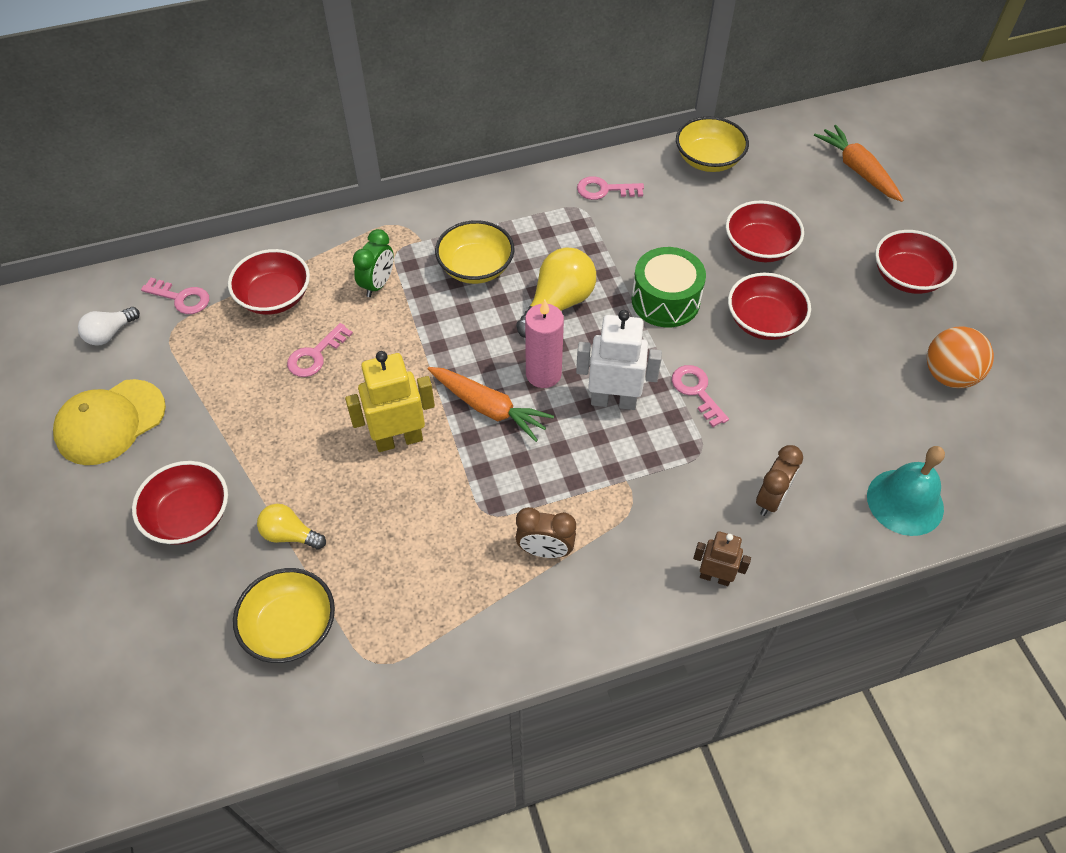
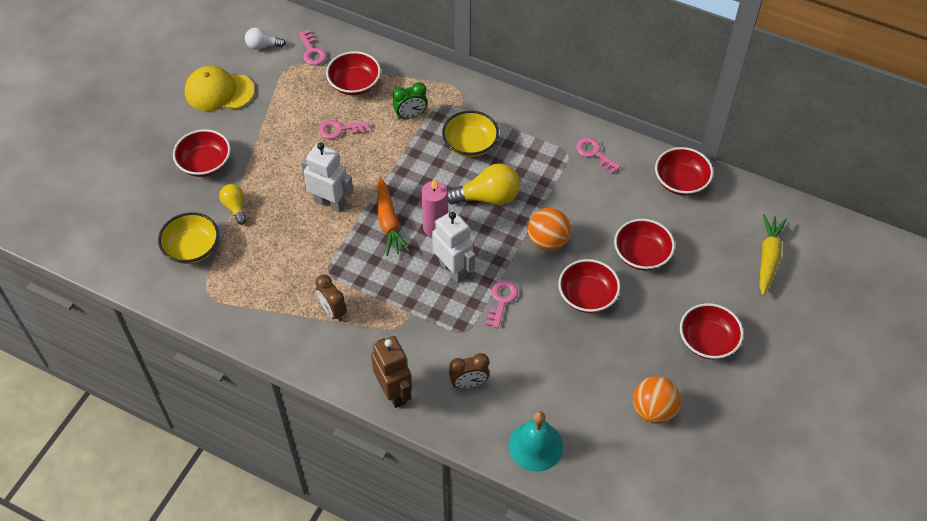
camera: 45 degrees right, 0 degrees up
yellow robot [345,351,435,452] -> white robot [301,143,354,213]
green drum [632,247,706,328] -> orange ball [528,208,571,251]
yellow bowl [676,116,749,172] -> red bowl [655,147,713,196]
brown robot [693,531,751,586] -> brown robot [371,336,412,408], size x1.69
orange carrot [814,125,903,202] -> yellow carrot [759,214,787,296]

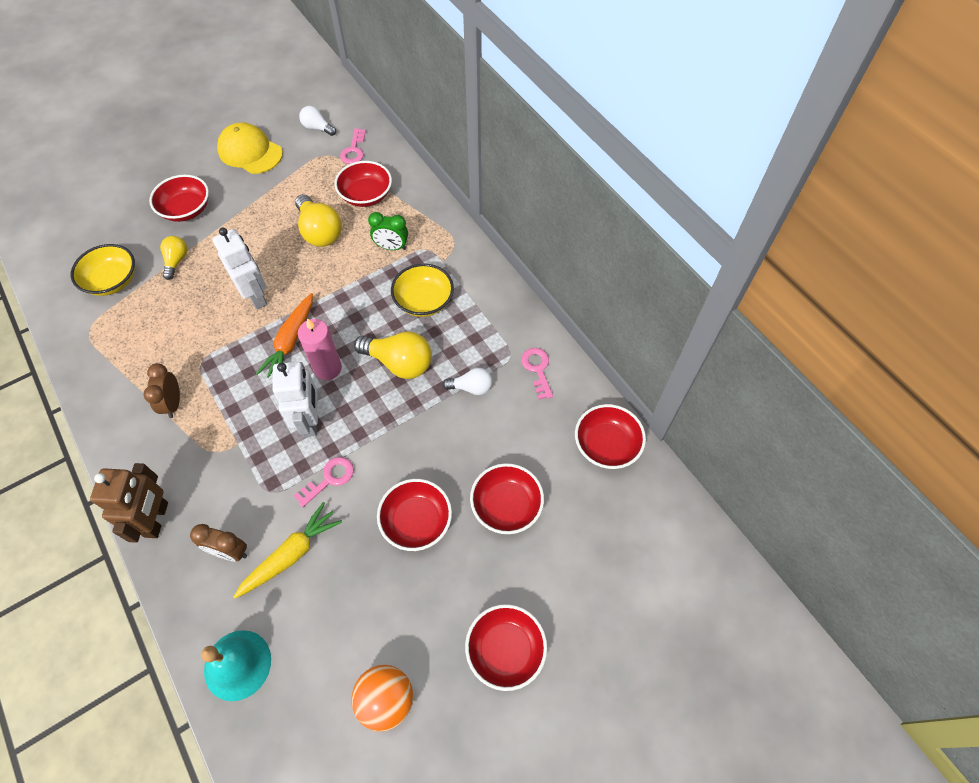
camera: 30 degrees right, 5 degrees up
pink key [319,120,370,139] -> yellow light bulb [295,194,342,247]
orange ball [528,208,571,251] -> none
yellow carrot [759,214,787,296] -> yellow carrot moved to [233,502,342,598]
none -> white light bulb [443,368,492,395]

